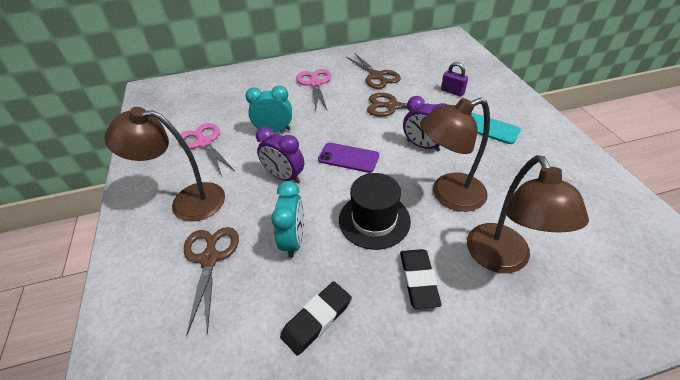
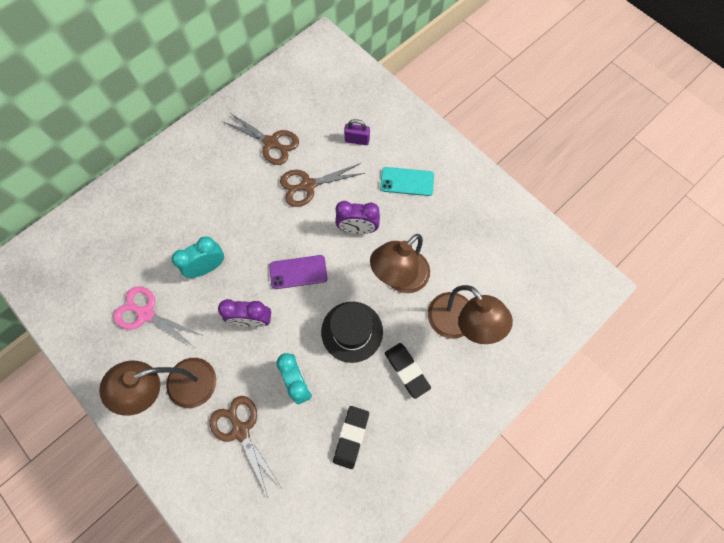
camera: 30 degrees left, 25 degrees up
pink scissors [296,69,331,112] -> none

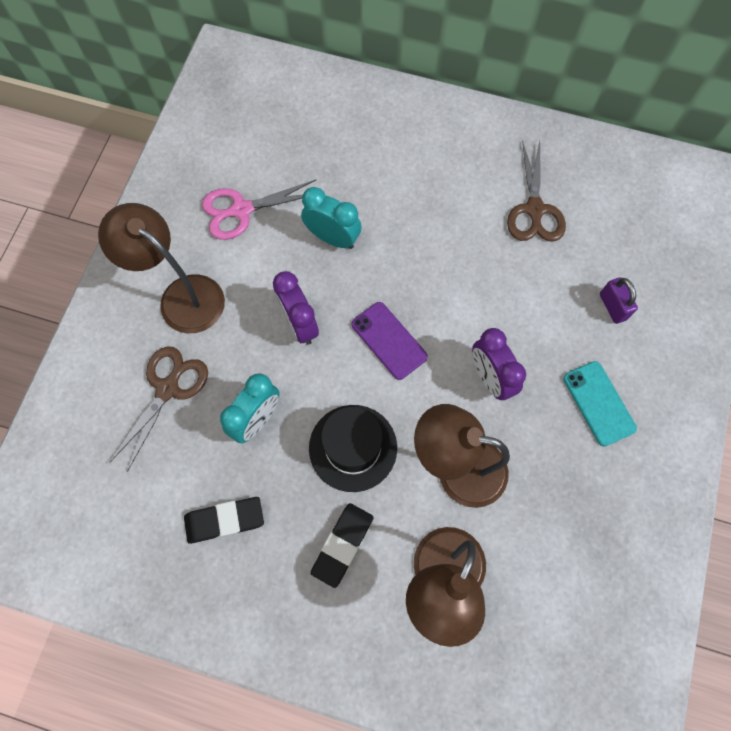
camera: 60 degrees right, 0 degrees up
pink scissors [113,286,201,347] -> pink scissors turned 105 degrees counterclockwise [202,180,316,240]
brown scissors [280,163,365,207] -> none

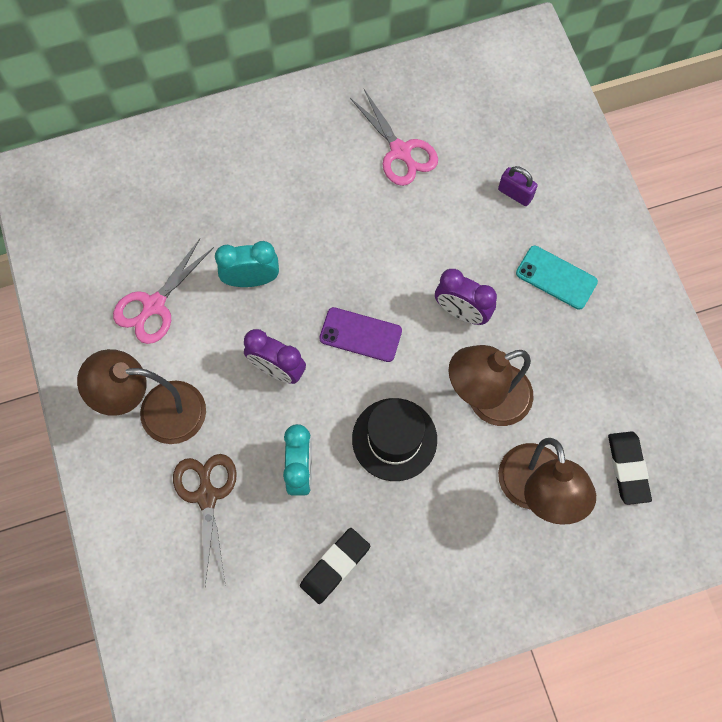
camera: 35 degrees left, 0 degrees up
black eraser [311,503,374,588] -> black eraser moved to [608,431,652,505]
brown scissors [507,140,566,242] -> pink scissors [350,89,438,186]

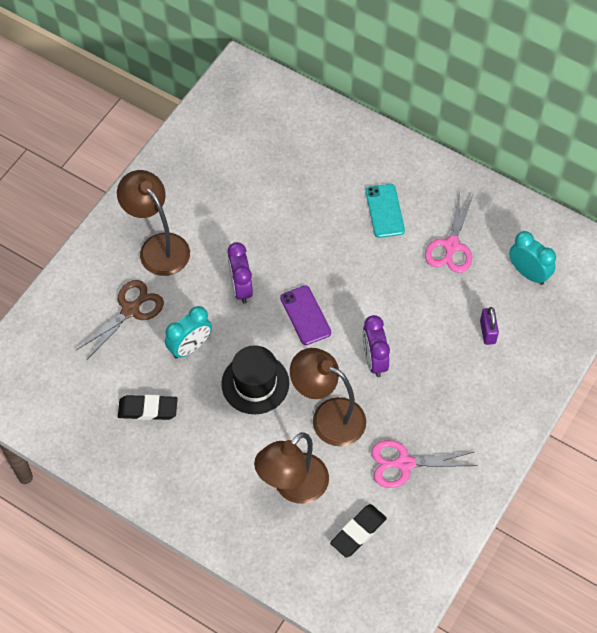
camera: 50 degrees right, 10 degrees down
pink scissors [113,239,214,344] -> pink scissors moved to [371,440,478,488]
turquoise clock [215,241,279,287] -> turquoise clock moved to [509,231,556,285]
turquoise phone [516,246,598,310] -> turquoise phone moved to [365,184,405,238]

